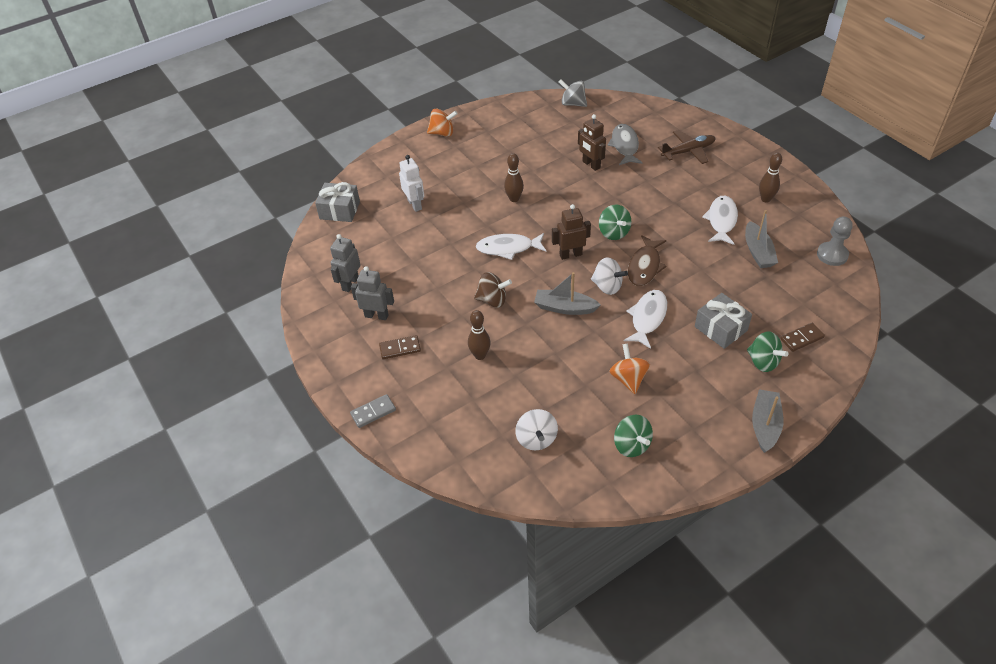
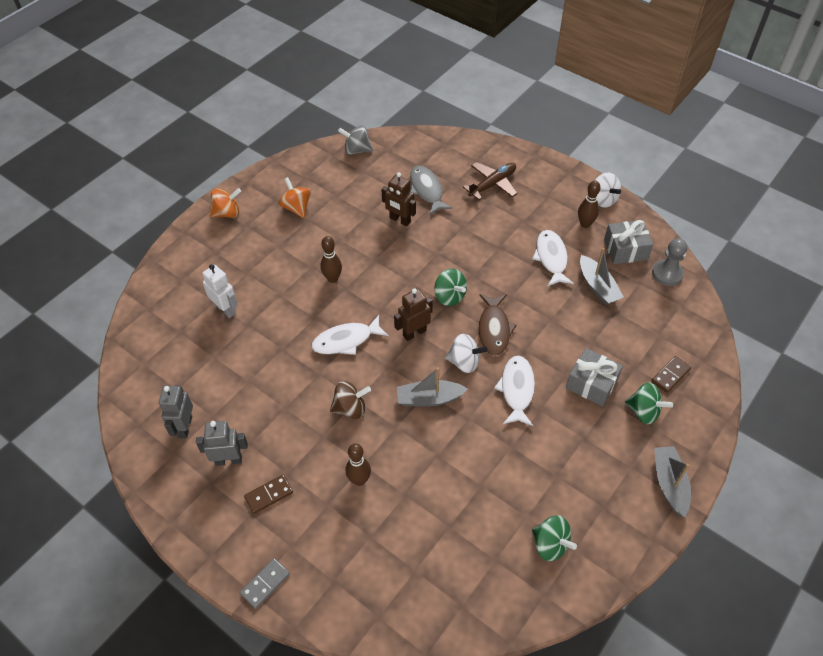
camera: 20 degrees left, 5 degrees up
grey gift [315,182,360,222] -> grey gift moved to [604,220,653,264]
white spinning top [515,409,558,450] -> white spinning top moved to [595,173,621,208]
orange spinning top [609,343,650,394] -> orange spinning top moved to [279,177,311,218]

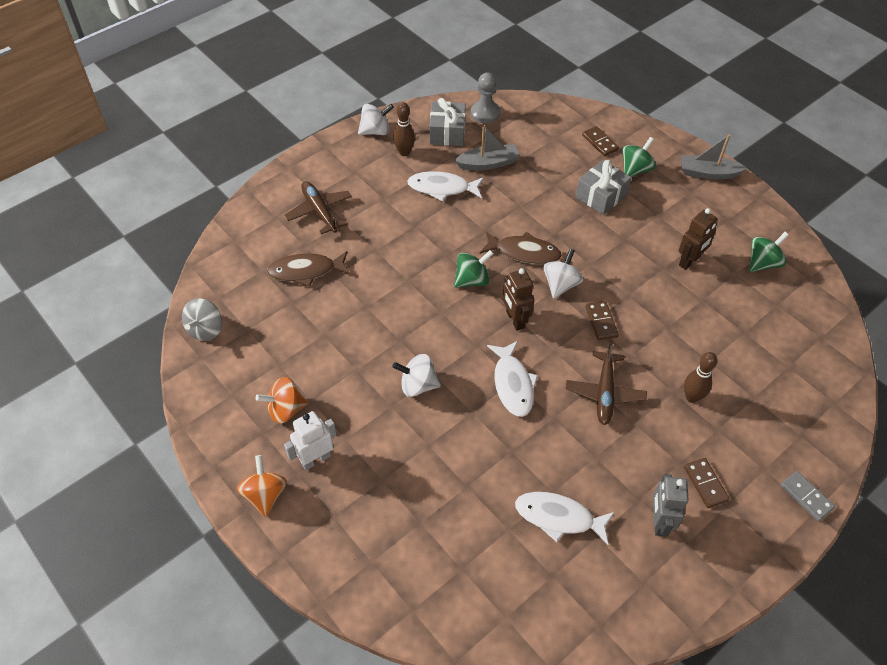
camera: 80 degrees left, 0 degrees up
grey robot [159,385,193,438] -> none
white robot [202,264,238,318] -> white robot moved to [284,411,336,470]
brown bowling pin [321,236,342,283] -> white spinning top [392,354,441,397]
brown spinning top [330,381,371,419] -> brown plane [566,341,647,425]
brown robot [381,172,416,226] -> brown robot moved to [678,208,717,270]
grey boat [397,367,468,407] -> brown domino [586,301,619,340]
grey fish [410,166,452,215] -> brown fish [267,251,350,287]
white fish [494,356,535,426] -> white fish moved to [515,492,614,545]

